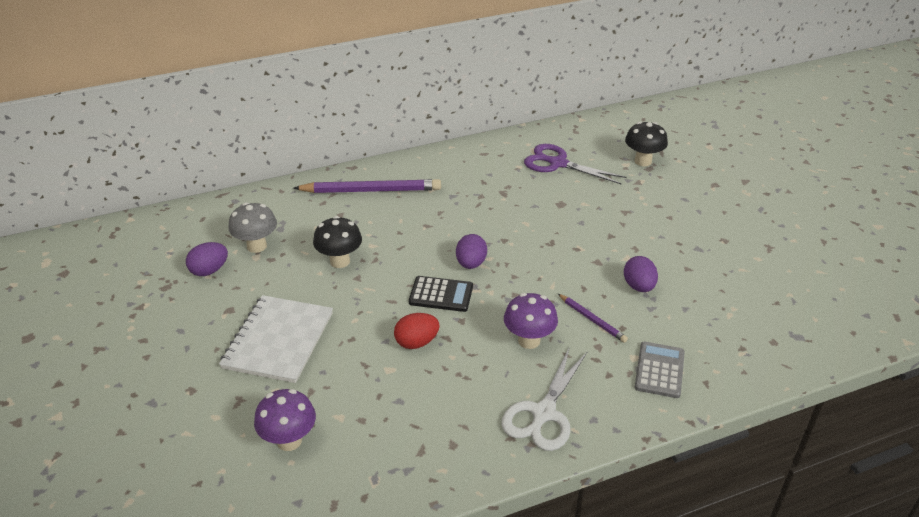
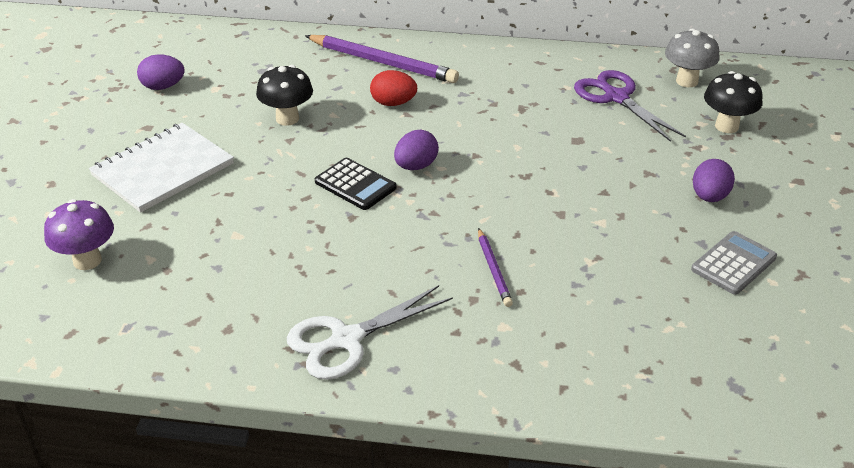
camera: 30 degrees right, 0 degrees up
grey mushroom [228,202,277,253] -> grey mushroom moved to [665,29,720,87]
red egg [394,313,440,349] -> red egg moved to [370,70,417,106]
purple mushroom [504,293,558,349] -> none
purple egg [624,256,658,292] -> purple egg moved to [693,159,735,202]
grey calculator [635,341,685,398] -> grey calculator moved to [691,231,777,295]

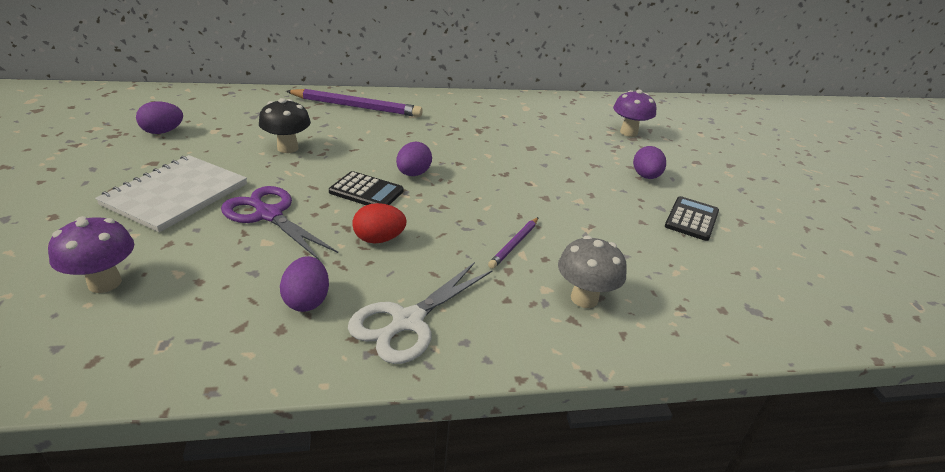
camera: 20 degrees left, 5 degrees down
red egg [370,70,417,106] -> red egg moved to [353,203,407,243]
purple pencil [478,228,513,307] -> purple pencil turned 60 degrees clockwise [488,217,539,269]
purple scissors [574,70,686,142] -> purple scissors moved to [221,186,338,261]
grey mushroom [665,29,720,87] -> grey mushroom moved to [558,235,627,308]
grey calculator [691,231,777,295] -> black calculator [665,196,719,241]
black mushroom [704,71,762,133] -> purple mushroom [613,90,656,137]
none -> purple egg [280,256,329,312]

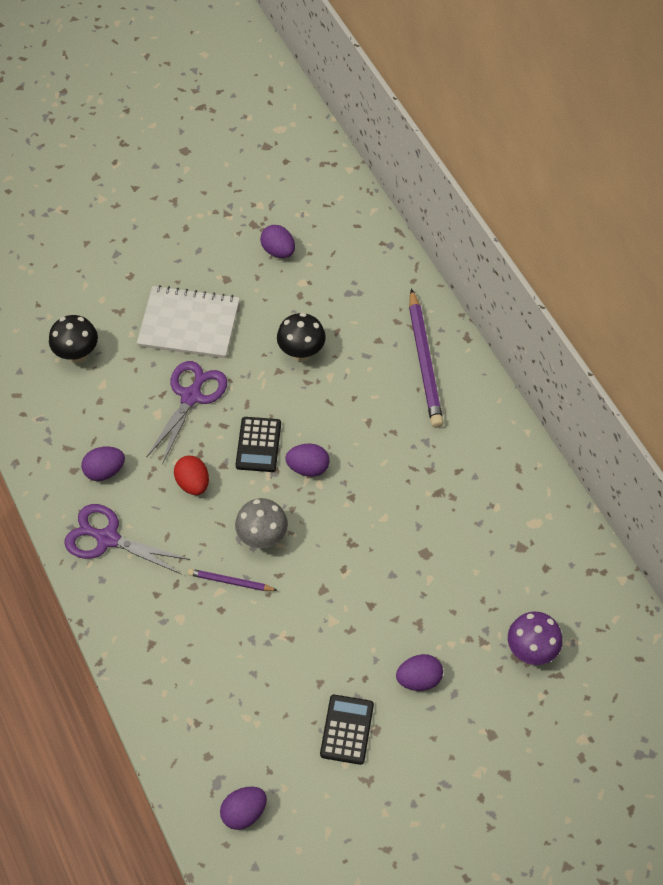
camera: 75 degrees right, 25 degrees up
purple mushroom [48,216,134,293] -> black mushroom [49,315,98,363]
white scissors [348,262,493,364] -> purple scissors [64,504,190,574]
grey mushroom [558,235,627,308] -> grey mushroom moved to [235,498,288,548]
black calculator [665,196,719,241] -> black calculator turned 90 degrees counterclockwise [320,695,374,765]
none -> purple egg [220,787,267,830]

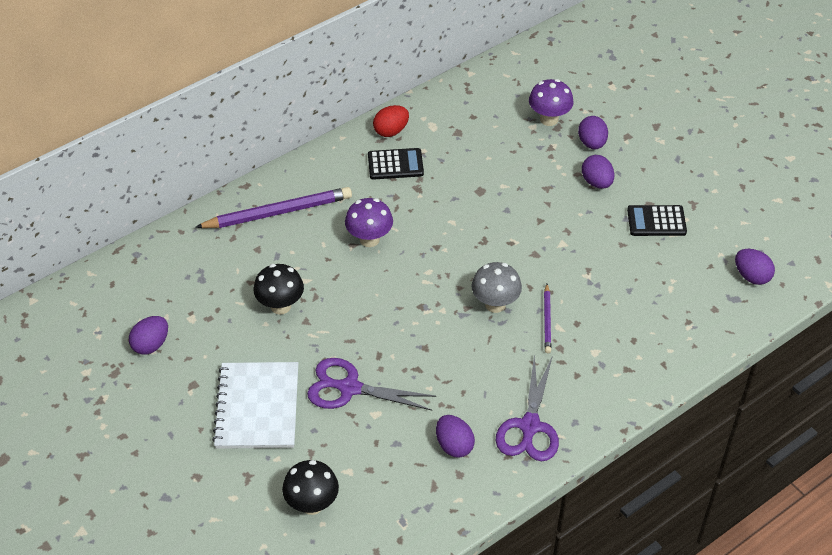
camera: 100 degrees left, 10 degrees down
red egg [174,456,209,495] -> red egg moved to [373,105,409,137]
black calculator [235,417,281,472] -> black calculator moved to [368,148,424,180]
purple egg [285,444,329,477] -> purple egg moved to [578,116,608,149]
none -> purple mushroom [345,198,393,247]

